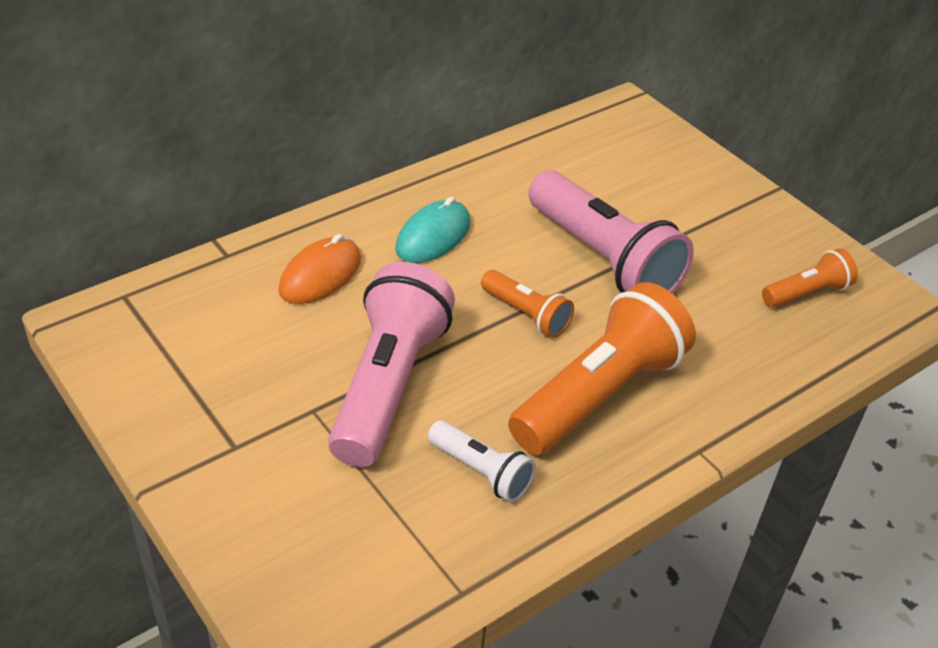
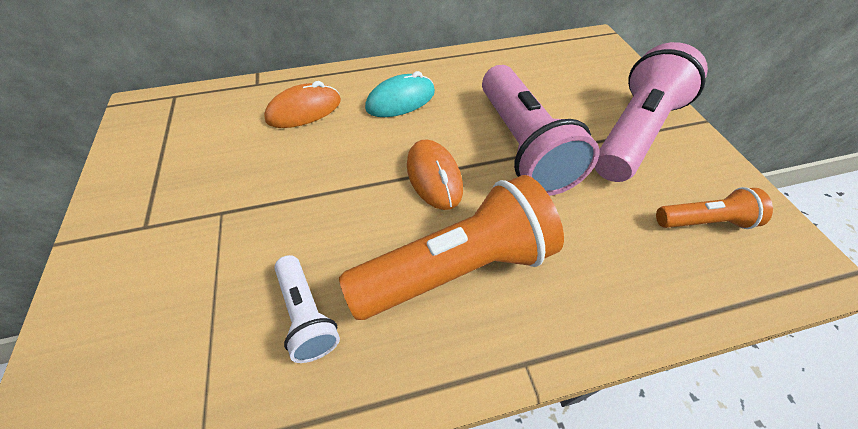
camera: 25 degrees right, 10 degrees up
pink flashlight [328,262,455,467] -> pink flashlight moved to [595,42,708,182]
orange flashlight [481,270,574,338] -> orange mouse [407,139,463,210]

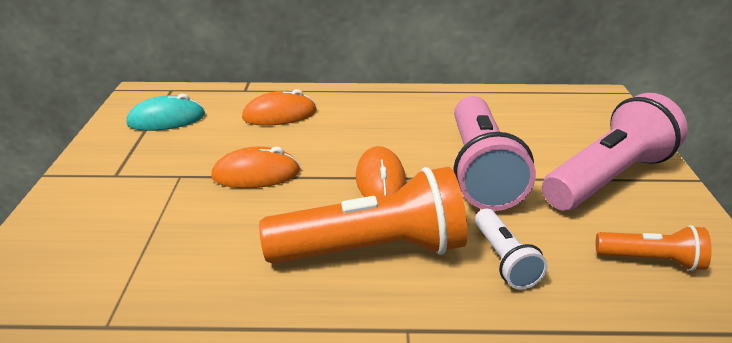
camera: 15 degrees right, 20 degrees down
white flashlight [274,255,340,363] -> white flashlight moved to [475,209,548,290]
turquoise mouse [365,71,435,117] -> turquoise mouse moved to [126,94,205,131]
none -> orange mouse [211,147,300,188]

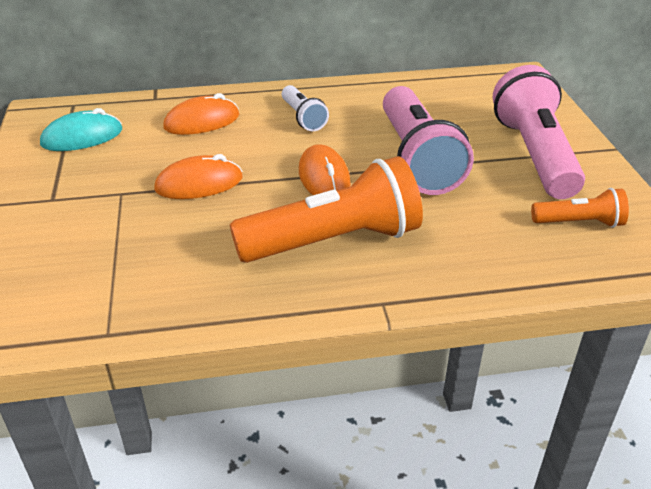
camera: 10 degrees left, 5 degrees up
white flashlight [475,209,548,290] -> white flashlight moved to [282,85,329,131]
pink flashlight [542,93,688,211] -> pink flashlight turned 45 degrees counterclockwise [493,65,585,199]

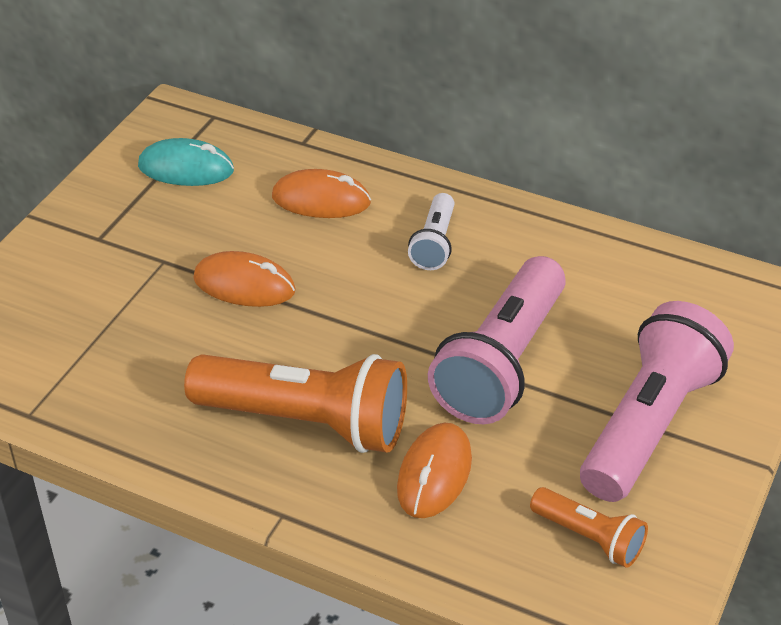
camera: 35 degrees right, 5 degrees up
orange mouse [299,144,351,195] -> orange mouse moved to [397,423,472,518]

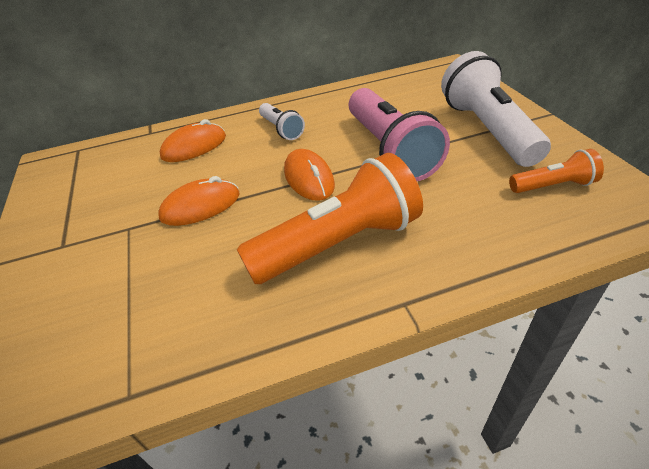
camera: 40 degrees left, 0 degrees up
turquoise mouse [138,138,234,186] -> none
orange mouse [397,423,472,518] -> orange mouse moved to [284,149,335,201]
pink flashlight [580,301,734,502] -> white flashlight [441,51,551,167]

